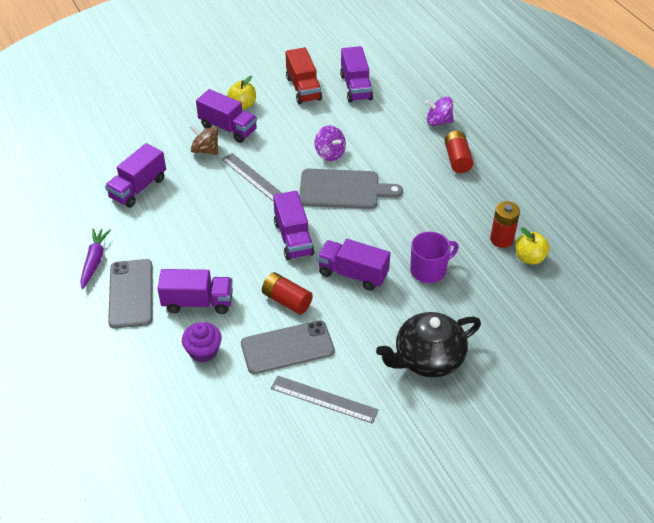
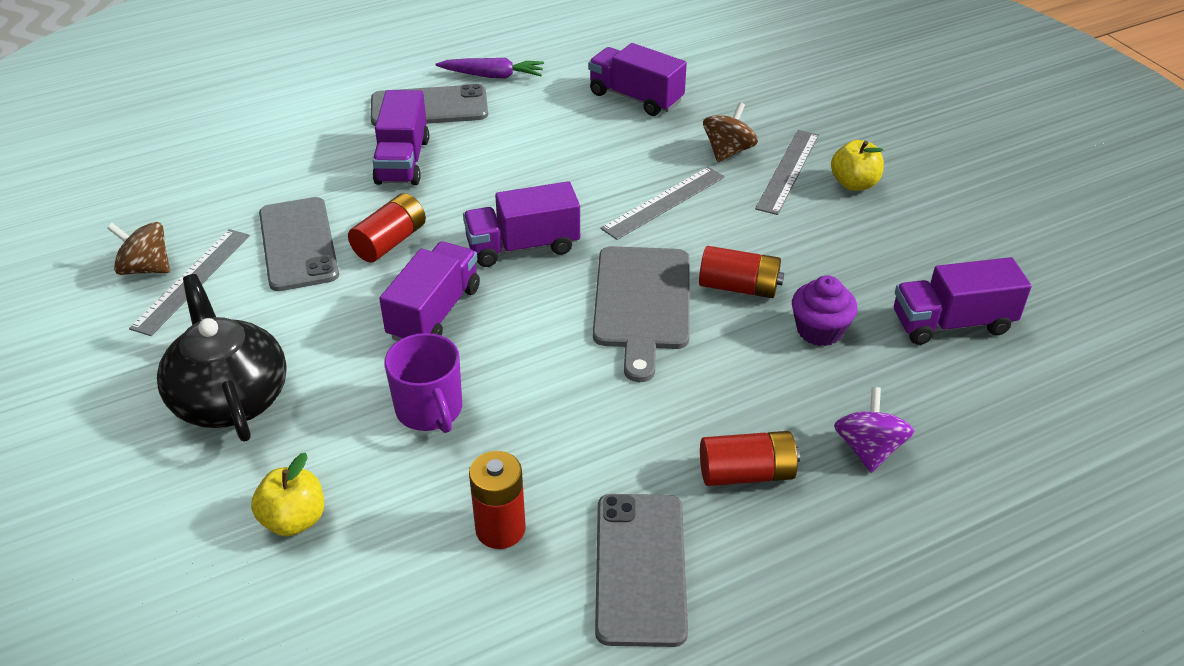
camera: 90 degrees right, 5 degrees down
purple cupcake [182,322,222,363] -> purple cupcake moved to [792,275,858,346]
purple truck [196,89,257,143] -> grey ruler [755,130,819,215]
red truck [286,47,322,104] -> none
purple spinning top [315,125,346,161] -> red battery [699,246,784,298]
yellow apple [515,228,550,265] -> yellow apple moved to [251,453,324,536]
none -> brown spinning top [107,222,170,275]
none -> grey phone [595,494,688,647]

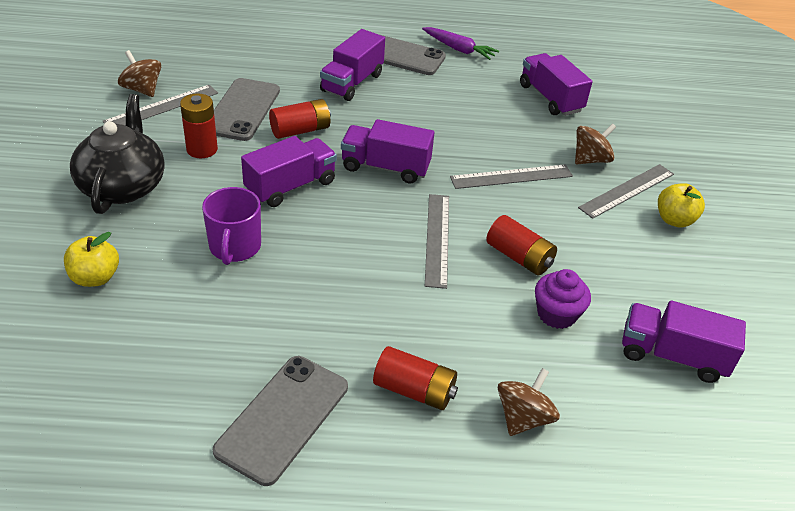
camera: 25 degrees right, 0 degrees up
red battery [469,451,526,549] -> red battery moved to [180,94,218,158]
grey cutting board [593,246,690,382] -> grey ruler [425,194,449,289]
purple spinning top [834,387,914,473] -> brown spinning top [498,368,560,436]

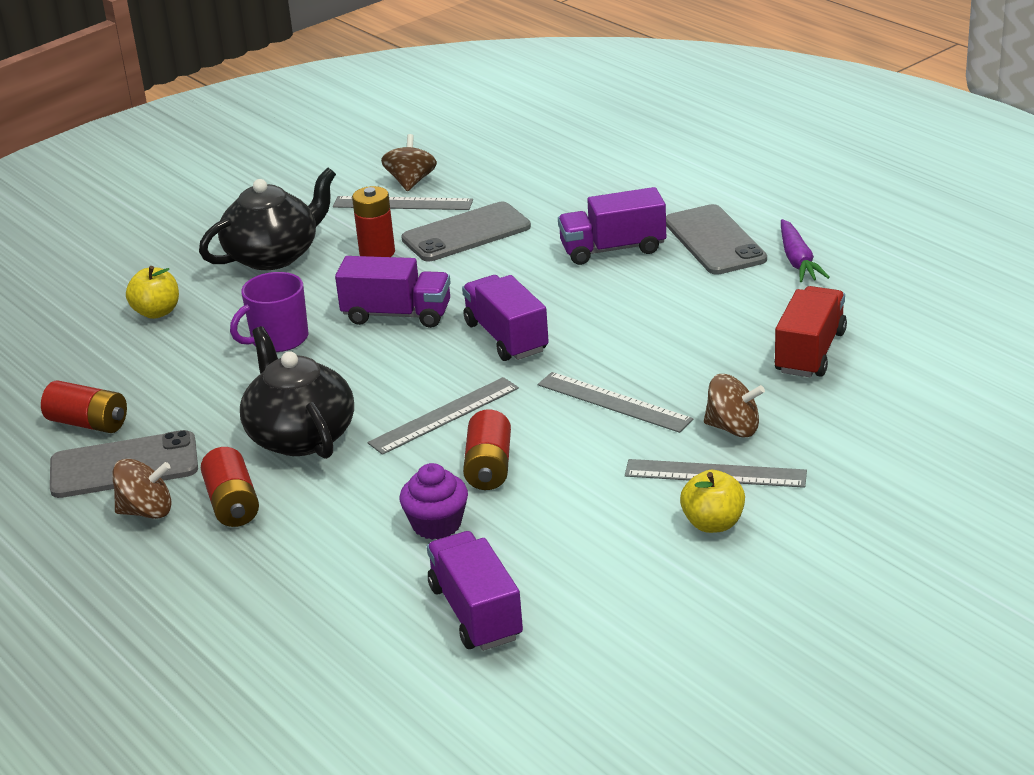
camera: 55 degrees right, 10 degrees down
red battery [269,99,331,139] -> red battery moved to [41,380,127,433]
brown spinning top [498,368,560,436] -> brown spinning top moved to [112,459,172,519]
purple truck [520,53,592,116] -> red truck [774,286,847,377]
none -> black teapot [240,326,354,459]

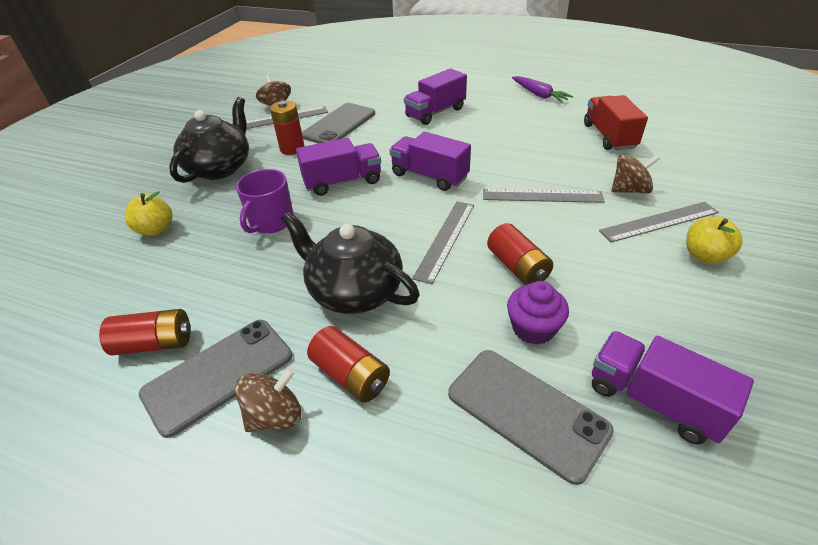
camera: 30 degrees left, 10 degrees up
grey phone [666,204,767,275] -> grey phone moved to [448,350,614,485]

